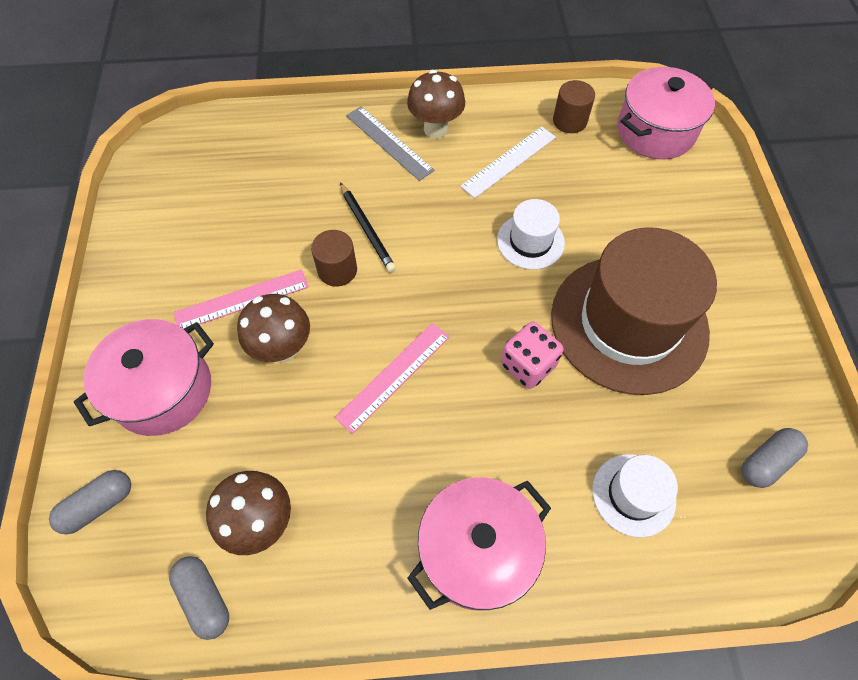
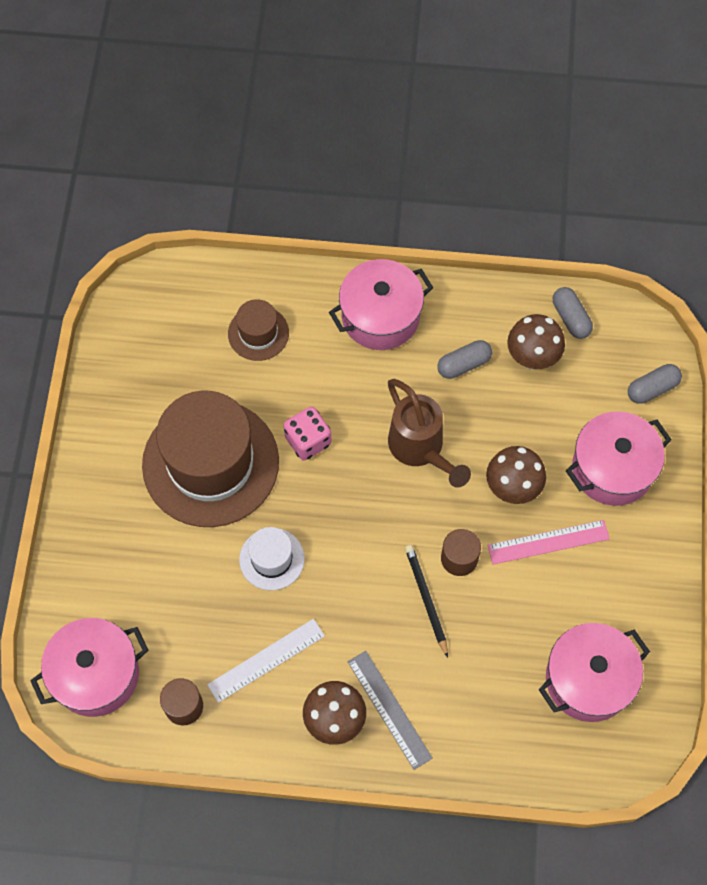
camera: 170 degrees left, 5 degrees up
pink ruler [335,323,449,434] -> brown watering can [388,379,471,488]
white hat [592,454,678,538] -> brown hat [228,299,289,361]
grey capsule [742,428,808,488] -> grey capsule moved to [437,340,492,379]
none -> pink pot [539,623,650,722]

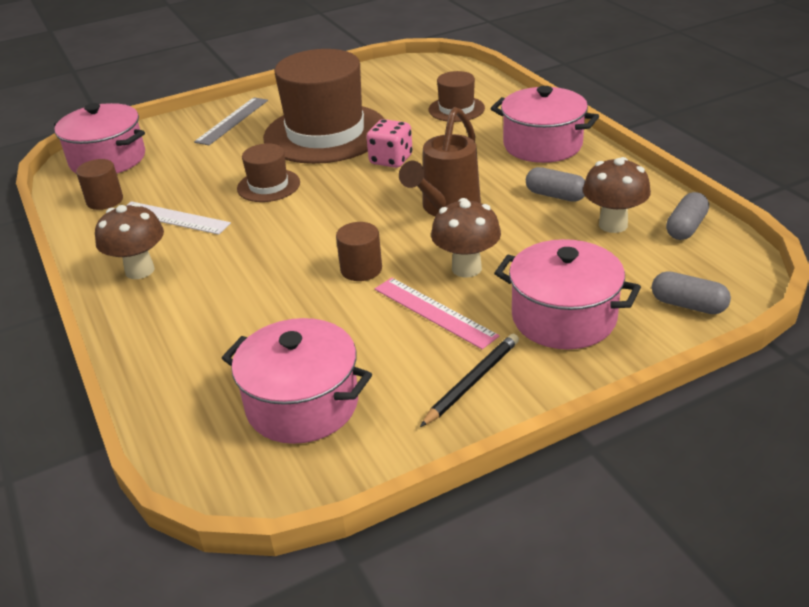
camera: 60 degrees right, 30 degrees down
white hat [239,527,305,590] -> brown hat [237,143,300,202]
grey ruler [348,651,433,770] -> grey ruler moved to [194,97,268,145]
black pencil [405,545,448,658] -> black pencil moved to [420,334,519,427]

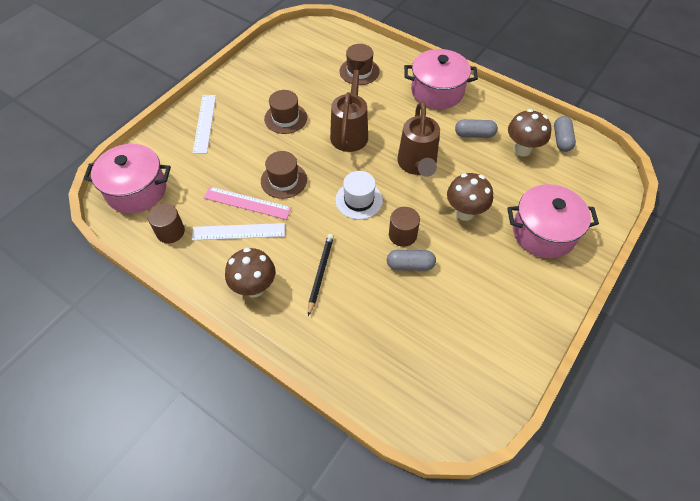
camera: 30 degrees left, 20 degrees up
grey ruler [194,97,268,145] -> white ruler [193,95,216,154]
pink pot [222,318,372,444] -> none
brown hat [263,49,384,164] -> brown hat [264,90,307,134], size x0.46
pink dice [366,119,413,168] -> brown watering can [330,61,368,152]
pink ruler [375,278,499,349] -> pink ruler moved to [204,187,292,220]
black pencil [420,334,519,427] -> black pencil moved to [308,234,334,316]
grey capsule [652,271,731,314] -> grey capsule moved to [387,250,436,271]
none -> white hat [335,171,383,220]

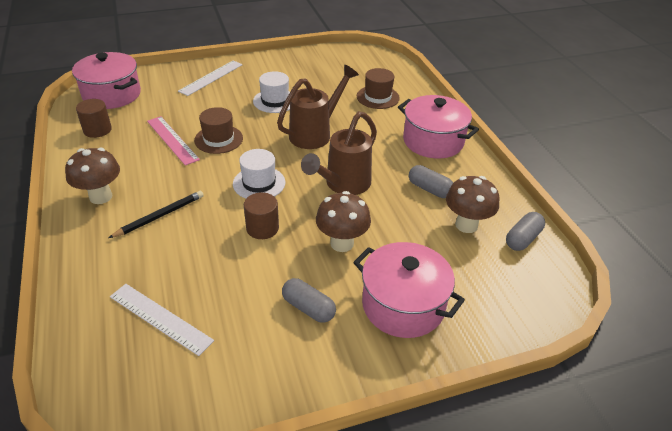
camera: 35 degrees right, 15 degrees down
white ruler [192,223,285,240] -> white ruler moved to [110,284,214,356]
brown hat [264,90,307,134] -> white hat [253,71,290,113]
grey capsule [387,250,436,271] -> grey capsule moved to [282,278,336,323]

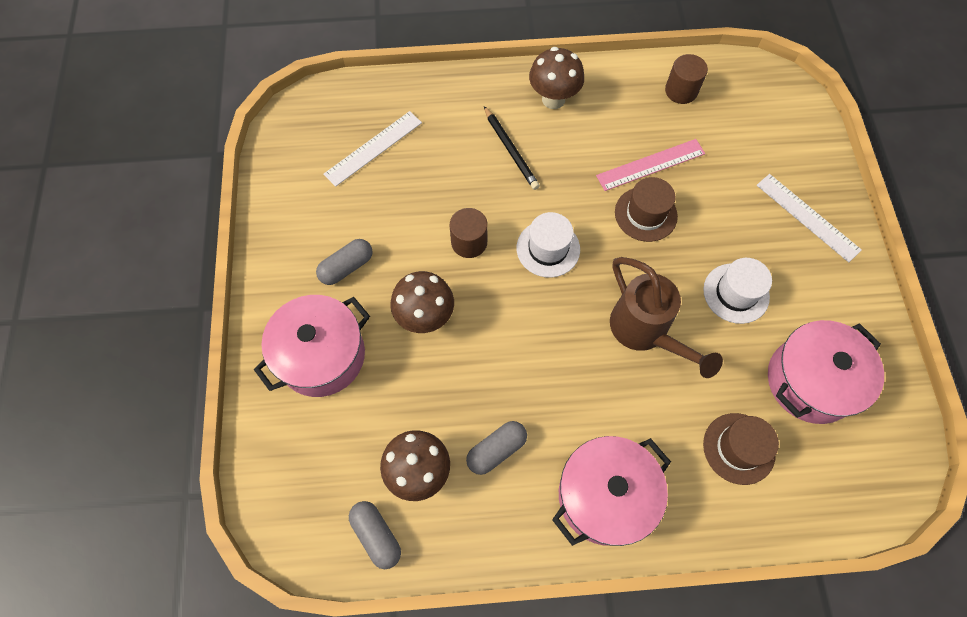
camera: 105 degrees right, 25 degrees up
pink pot [72,52,141,109] -> pink pot moved to [768,320,884,424]
brown watering can [301,111,377,195] -> none

